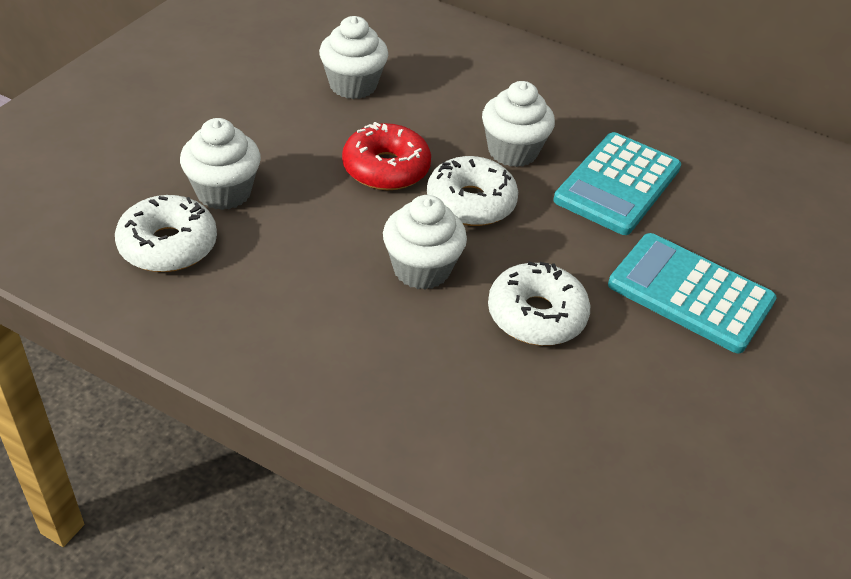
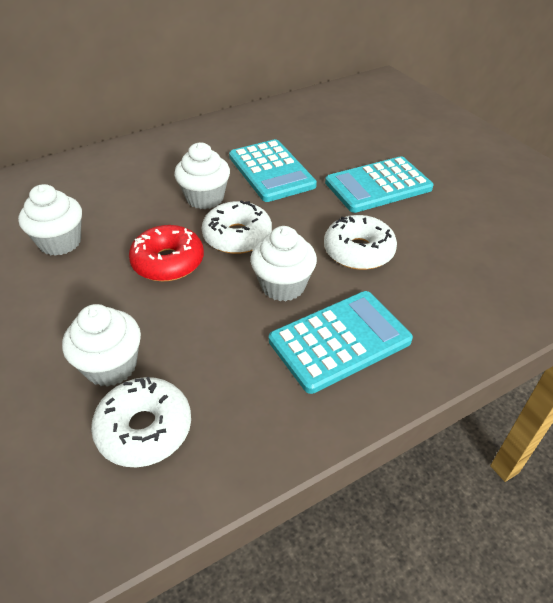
camera: 55 degrees left, 0 degrees up
none -> turquoise calculator [269,291,413,394]

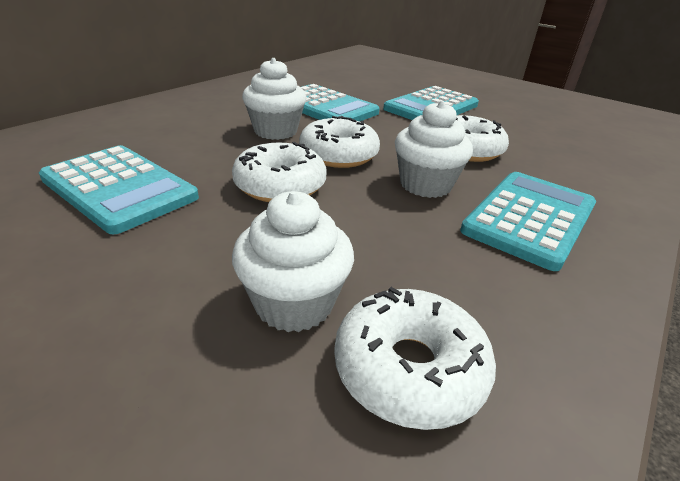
camera: 25 degrees left, 10 degrees down
white cupcake [18,184,82,256] -> turquoise calculator [39,145,199,235]
red donut [129,225,204,282] -> white donut [232,142,326,202]

